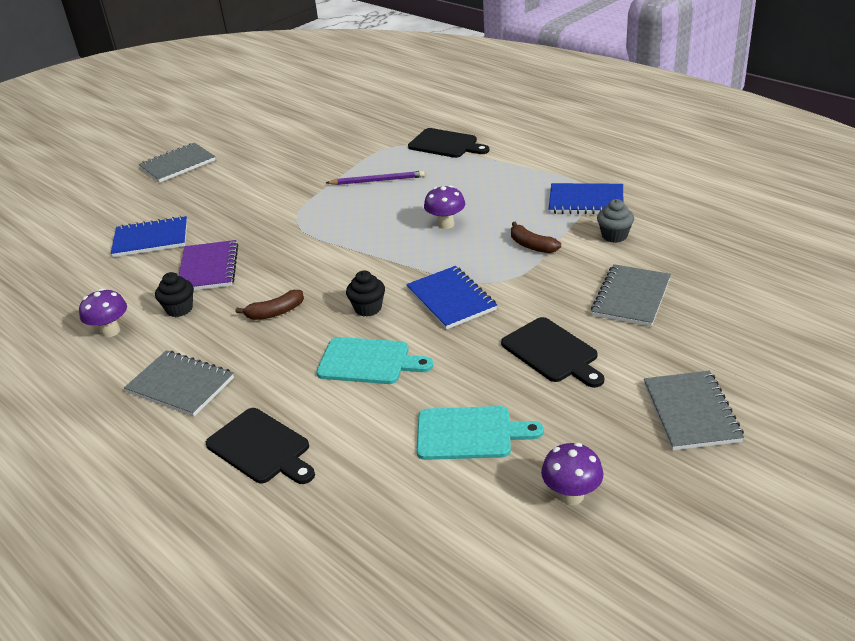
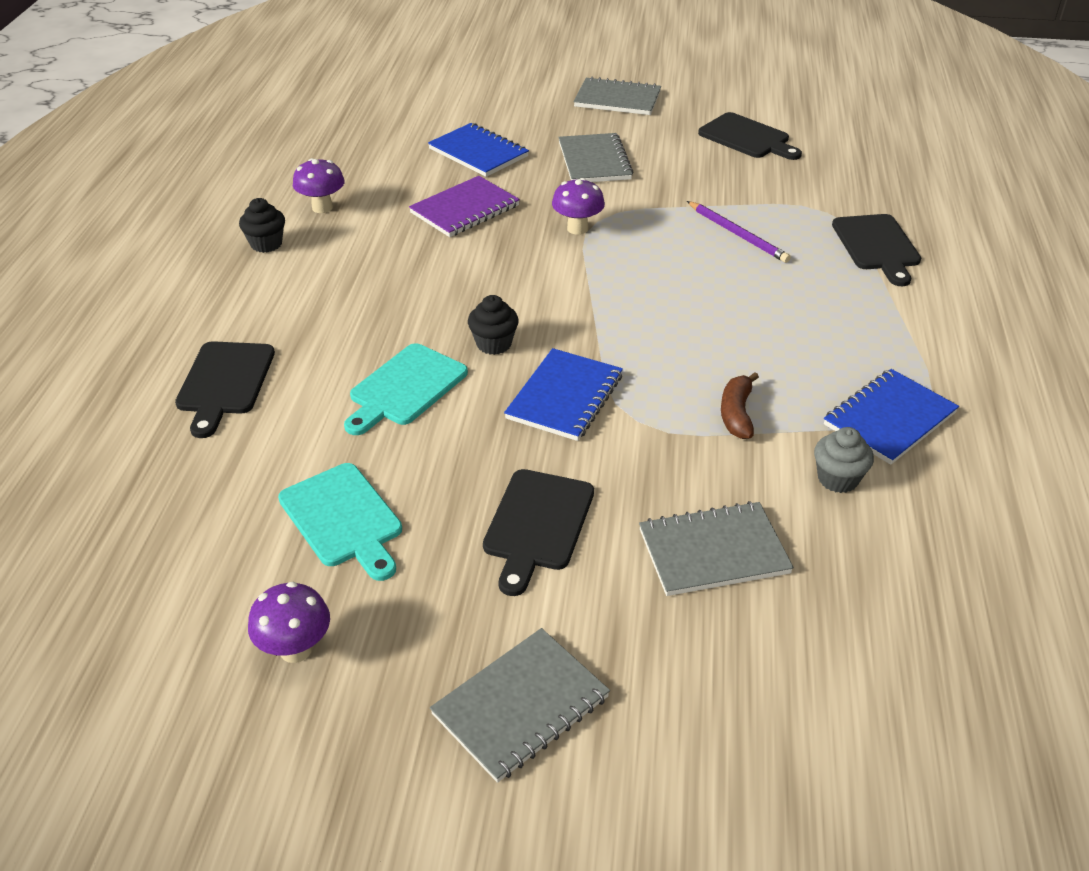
camera: 50 degrees right, 5 degrees up
grey notebook [124,350,234,417] -> grey notebook moved to [559,133,634,182]
black cupcake [155,272,194,317] -> black cupcake moved to [239,198,285,253]
brown banana [236,290,304,320] -> none
turquoise cutting board [316,337,433,384] -> turquoise cutting board turned 60 degrees clockwise [344,343,468,435]
purple mushroom [424,185,465,229] -> purple mushroom moved to [552,178,605,235]
blue notebook [549,183,623,214] -> blue notebook turned 75 degrees clockwise [824,369,959,465]
none -> black cutting board [698,112,802,160]

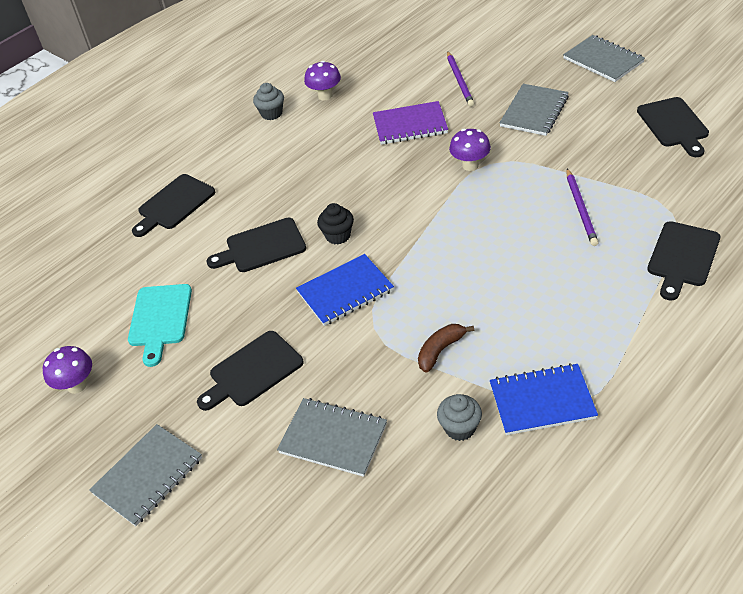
camera: 40 degrees right, 5 degrees up
black cupcake [239,198,285,253] -> grey cupcake [253,83,284,120]
turquoise cutting board [344,343,468,435] -> black cutting board [206,218,306,272]
blue notebook [428,123,529,177] -> purple pencil [447,51,474,107]
grey notebook [430,628,610,783] -> grey notebook turned 45 degrees counterclockwise [89,424,202,526]

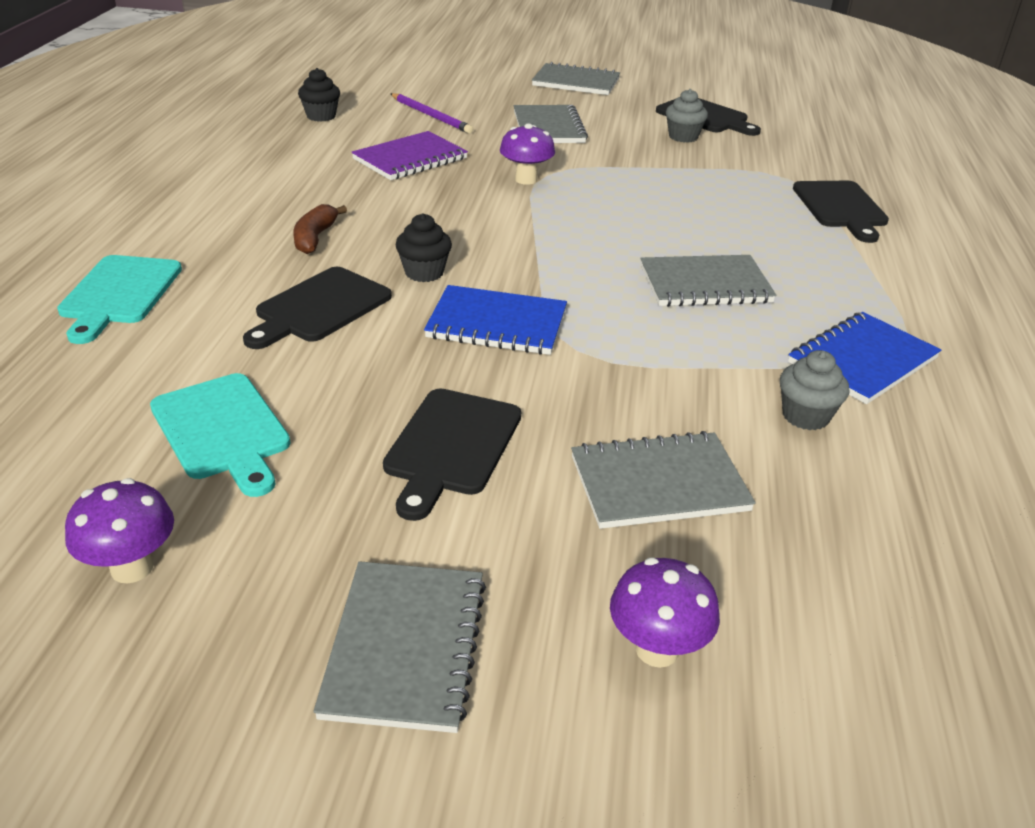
camera: 40 degrees left, 10 degrees down
black cutting board [132,174,215,237] -> turquoise cutting board [57,255,182,344]
grey cupcake [253,83,284,120] -> grey cupcake moved to [666,89,708,143]
blue notebook [296,254,394,326] -> blue notebook turned 75 degrees clockwise [424,285,567,355]
purple mushroom [304,61,341,101] -> purple mushroom moved to [610,558,720,668]
brown banana [418,324,474,373] -> brown banana moved to [293,204,347,254]
purple pencil [567,169,599,246] -> none
none -> black cupcake [298,68,340,122]
none -> grey notebook [640,255,776,307]

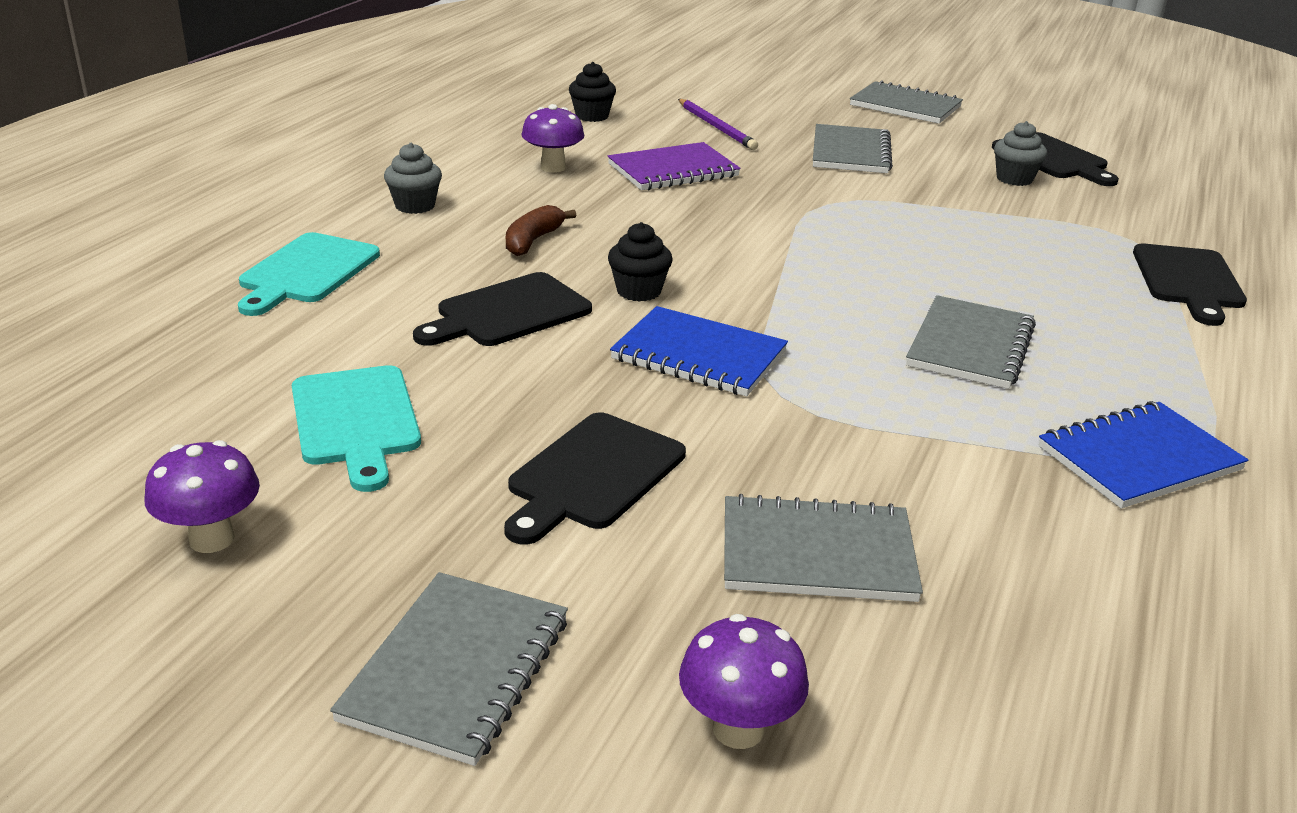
camera: 15 degrees right, 5 degrees down
purple mushroom [500,123,555,185] -> purple mushroom moved to [522,104,584,173]
grey notebook [640,255,776,307] -> grey notebook turned 75 degrees counterclockwise [906,295,1036,389]
grey cupcake [780,350,849,430] -> grey cupcake moved to [384,143,442,214]

